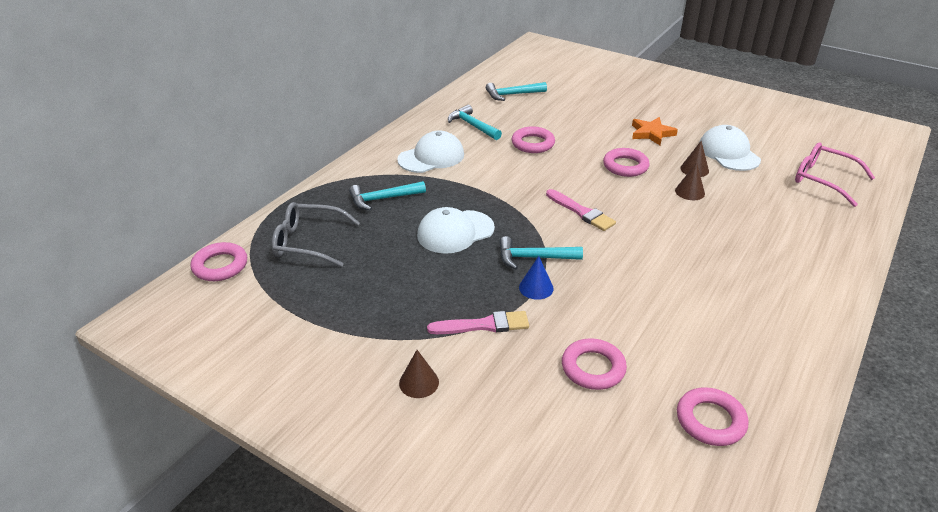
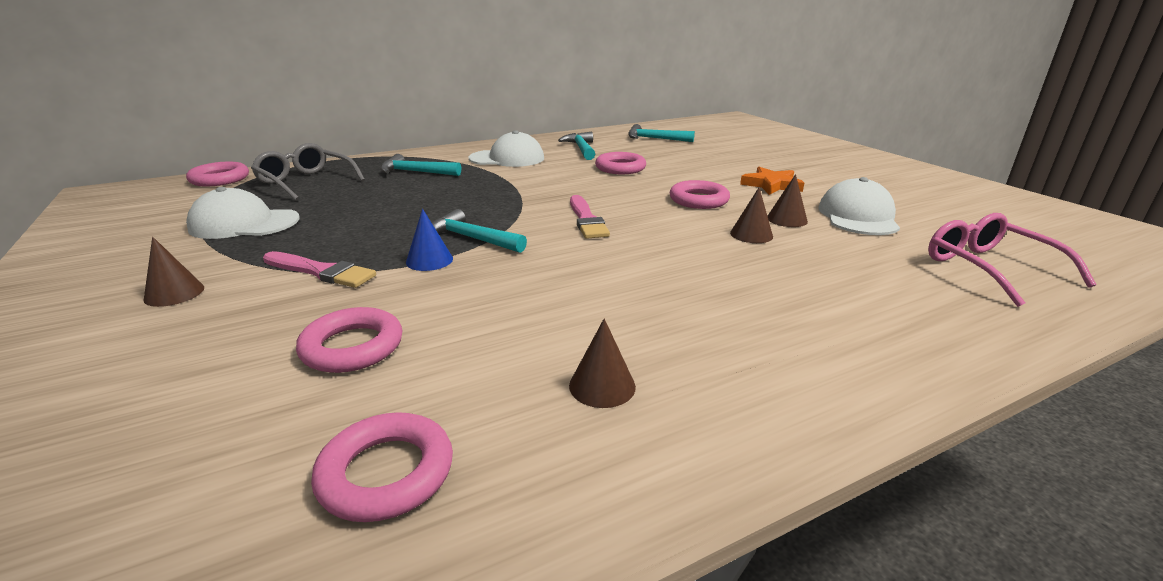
camera: 30 degrees right, 10 degrees down
white cap [417,207,495,254] -> white cap moved to [186,187,300,239]
none -> brown cone [569,319,636,408]

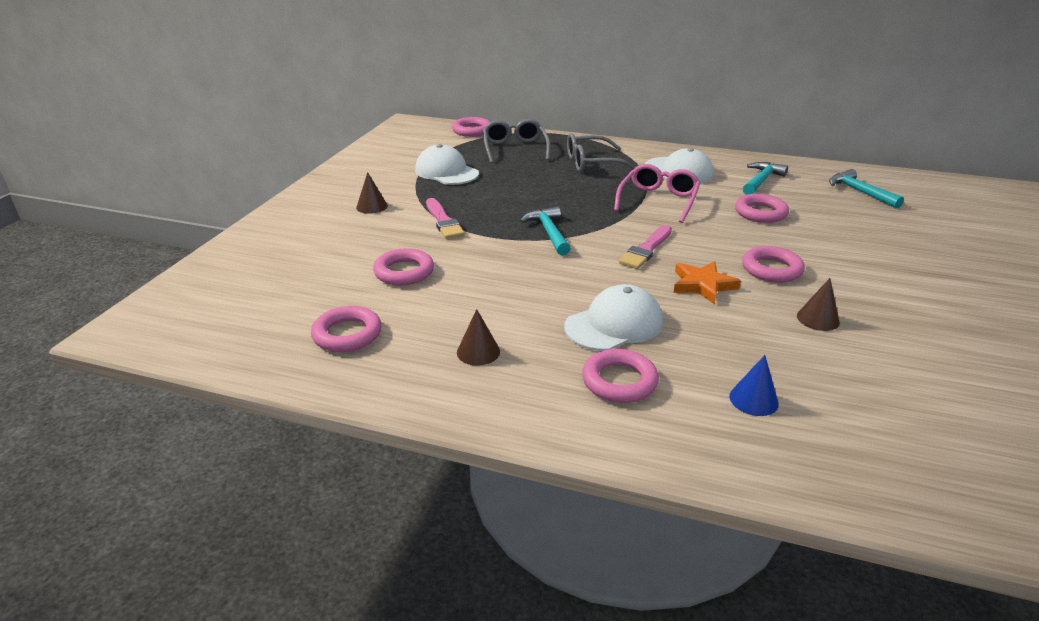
camera: 45 degrees right, 5 degrees up
turquoise hammer [381,154,461,176] -> grey glasses [567,133,635,172]
blue cone [406,209,453,271] -> blue cone moved to [729,355,779,416]
brown cone [730,187,773,243] -> none
orange star [740,167,804,195] -> orange star moved to [673,261,741,304]
white cap [818,177,900,235] -> white cap moved to [564,284,663,351]
pink glasses [928,213,1097,307] -> pink glasses moved to [614,164,701,223]
none -> pink ring [582,349,659,403]

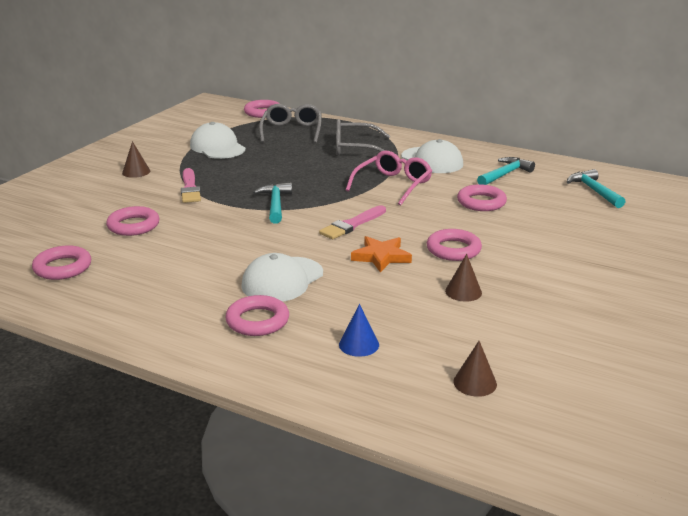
camera: 10 degrees right, 5 degrees down
brown cone [457,309,500,366] -> brown cone moved to [453,341,497,397]
white cap [564,284,663,351] -> white cap turned 150 degrees clockwise [241,253,323,302]

